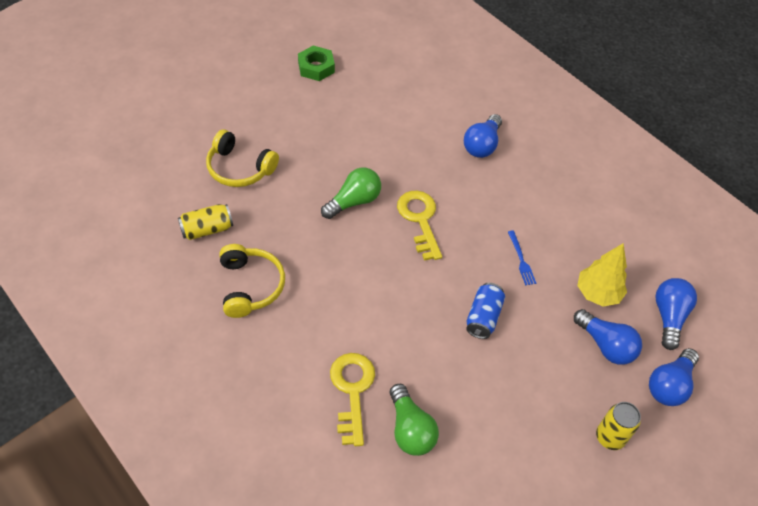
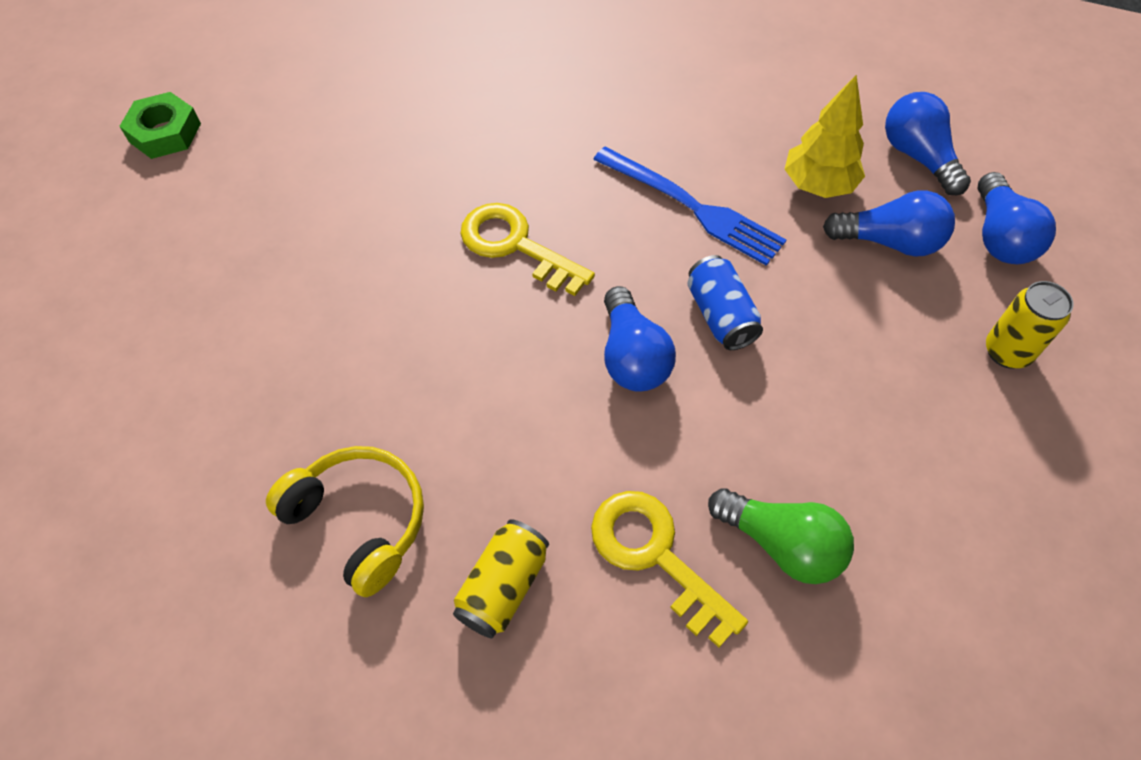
camera: 35 degrees left, 5 degrees up
yellow can [178,204,233,240] -> yellow can moved to [453,519,549,638]
yellow headphones [206,129,279,187] -> none
green light bulb [321,168,381,219] -> none
blue light bulb [464,114,502,158] -> blue light bulb moved to [604,286,676,392]
blue fork [508,230,536,286] -> blue fork [593,147,786,266], size x1.99

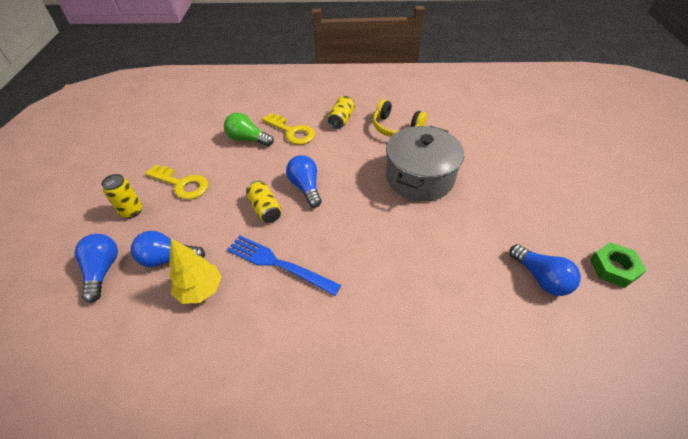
camera: 170 degrees right, 10 degrees down
yellow key [460,203,595,296] -> yellow key moved to [145,165,208,200]
blue can [687,255,763,350] -> yellow can [246,181,281,223]
blue light bulb [885,92,971,195] -> blue light bulb moved to [509,244,581,296]
none -> grey pot [386,126,464,201]

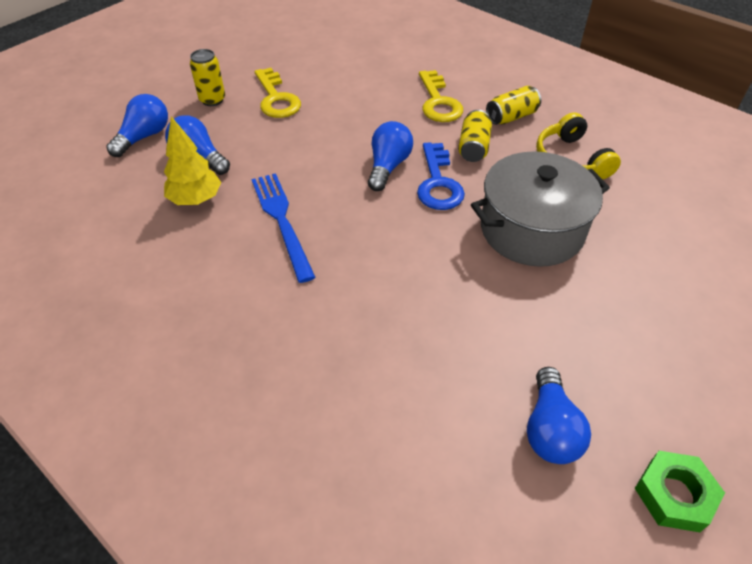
camera: 40 degrees right, 0 degrees up
green light bulb [224,113,274,146] -> none
yellow can [246,181,281,223] -> yellow can moved to [458,110,492,162]
none -> blue key [417,142,465,210]

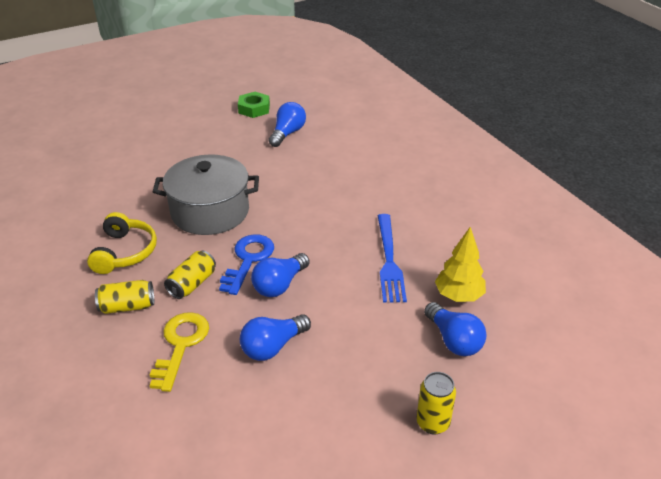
camera: 160 degrees left, 10 degrees down
blue light bulb [106,94,168,157] -> blue light bulb moved to [240,314,311,361]
yellow key [254,68,301,118] -> none

